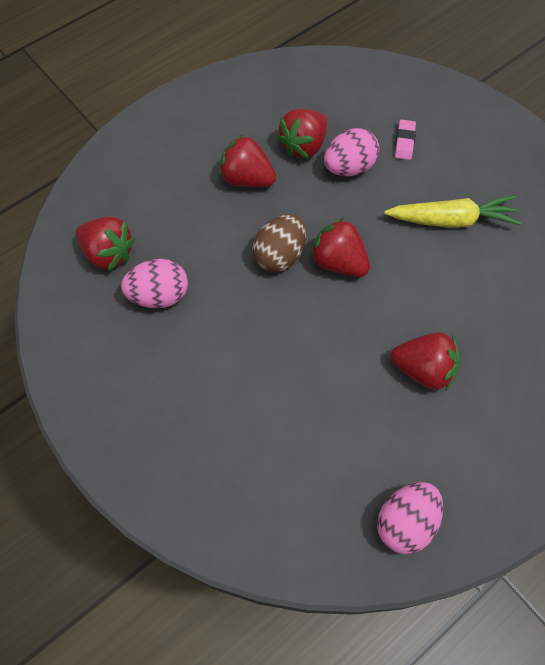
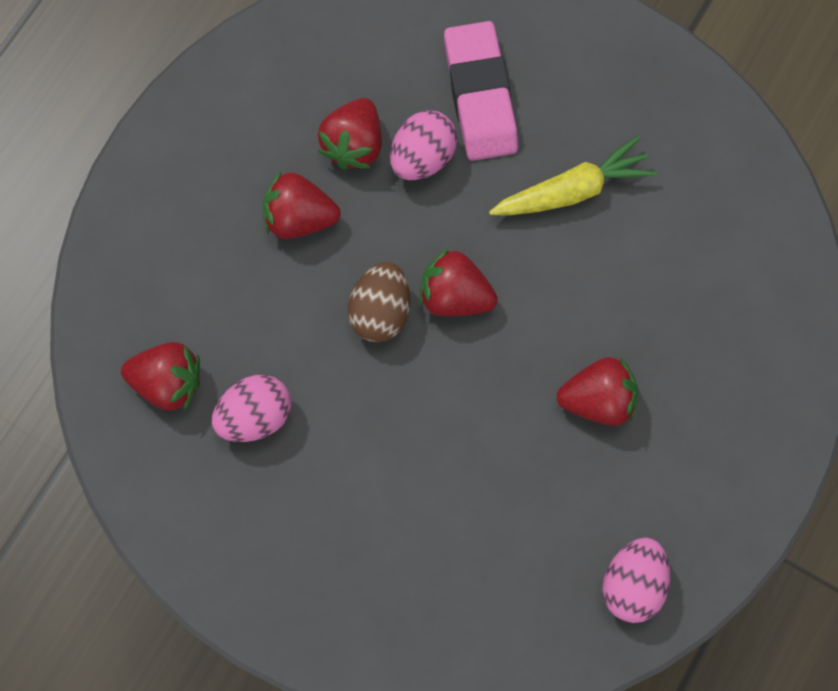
camera: 20 degrees left, 10 degrees up
pink eraser [395,119,416,160] -> pink eraser [444,21,518,161], size x2.31

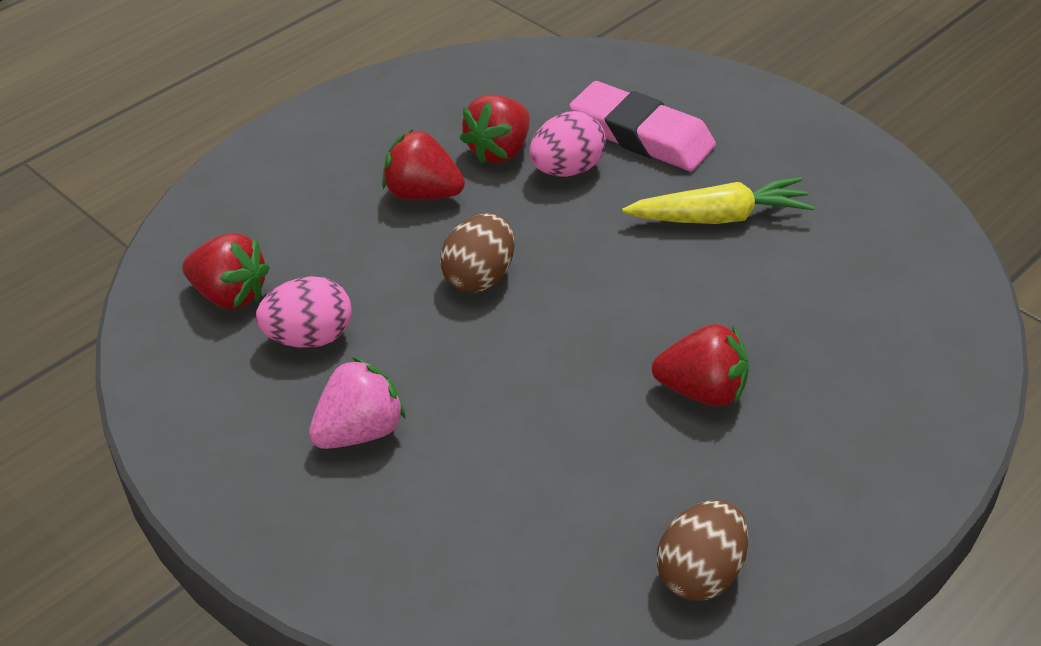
camera: 15 degrees right, 30 degrees down
red strawberry [420,248,498,316] -> none
pink eraser [444,21,518,161] -> pink eraser turned 60 degrees counterclockwise [569,81,716,171]
pink egg [602,538,670,623] -> brown egg [657,500,748,601]
none -> pink strawberry [309,357,406,449]

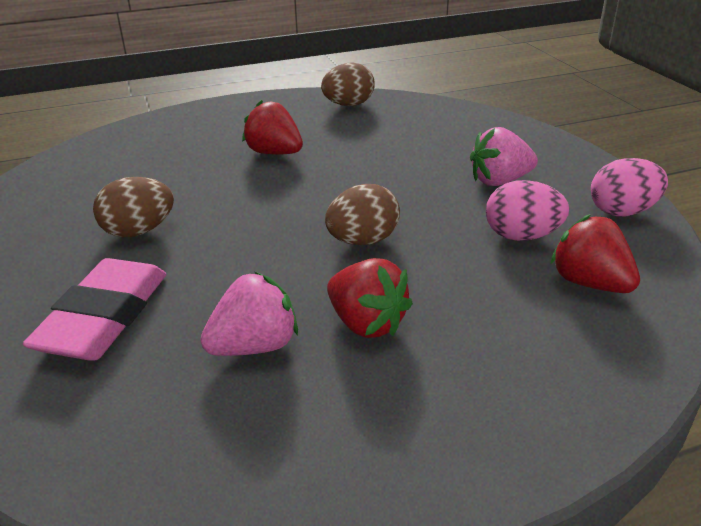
camera: 155 degrees left, 10 degrees down
red strawberry [460,95,530,164] -> pink strawberry [200,272,298,356]
pink egg [529,111,606,177] -> pink egg moved to [591,158,668,216]
pink eraser [569,81,716,171] -> pink eraser turned 45 degrees clockwise [23,258,167,361]
yellow carrot [622,177,815,224] -> brown egg [93,177,174,238]

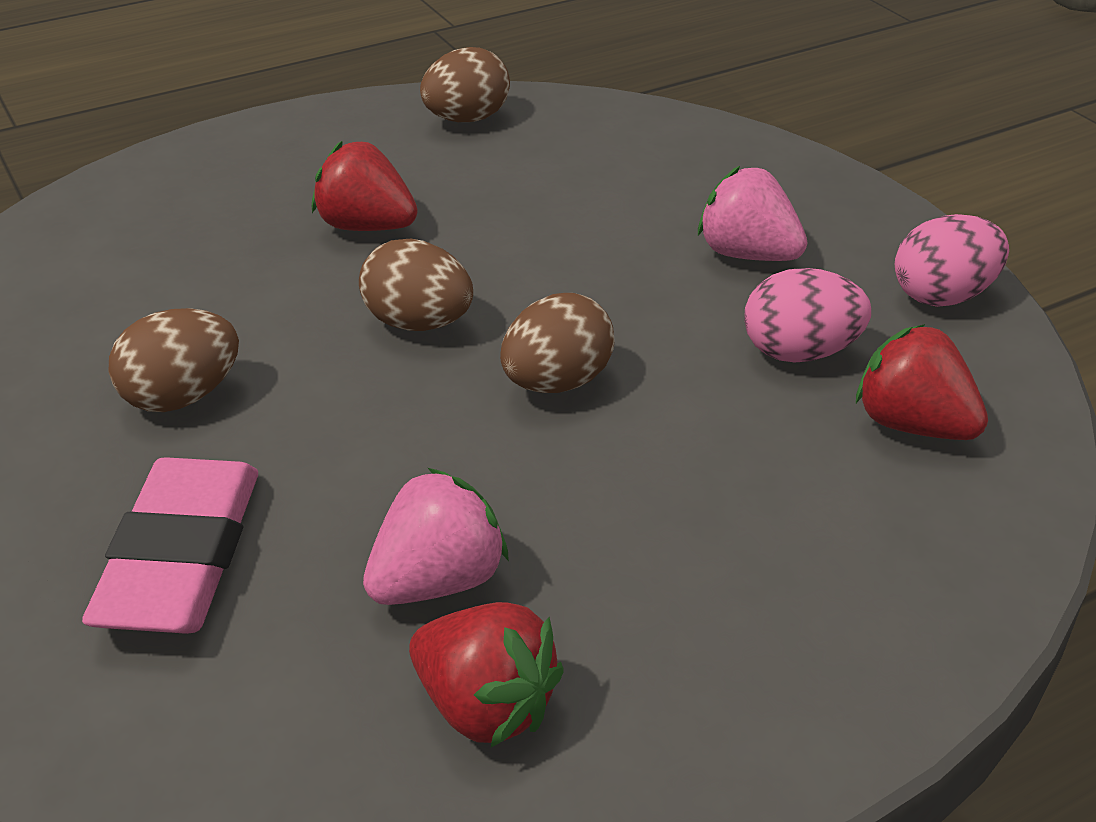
camera: 10 degrees left, 5 degrees up
red strawberry [327,258,413,338] -> red strawberry moved to [409,602,564,747]
pink strawberry [470,127,538,186] -> pink strawberry turned 60 degrees clockwise [698,166,808,261]
none -> brown egg [359,239,473,331]

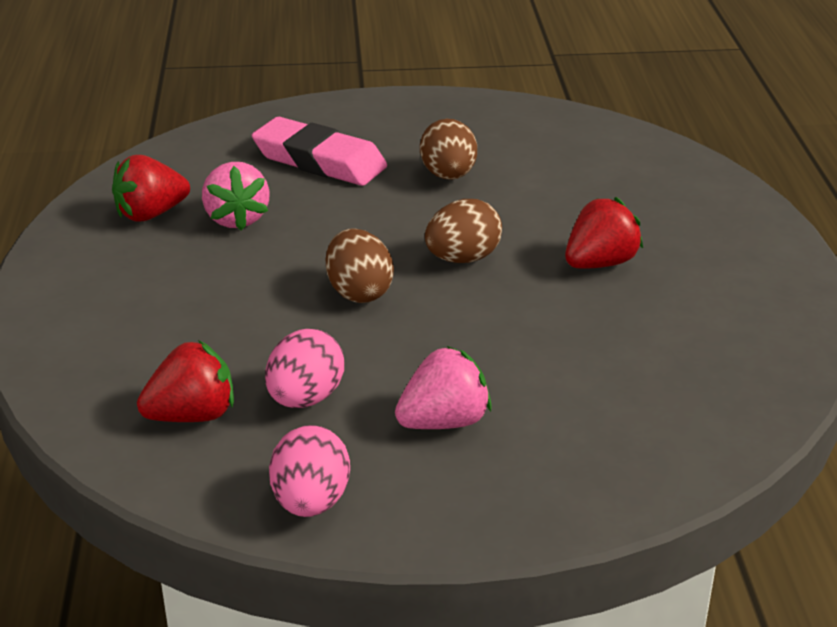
camera: 115 degrees right, 5 degrees down
brown egg [420,47,510,122] -> none

